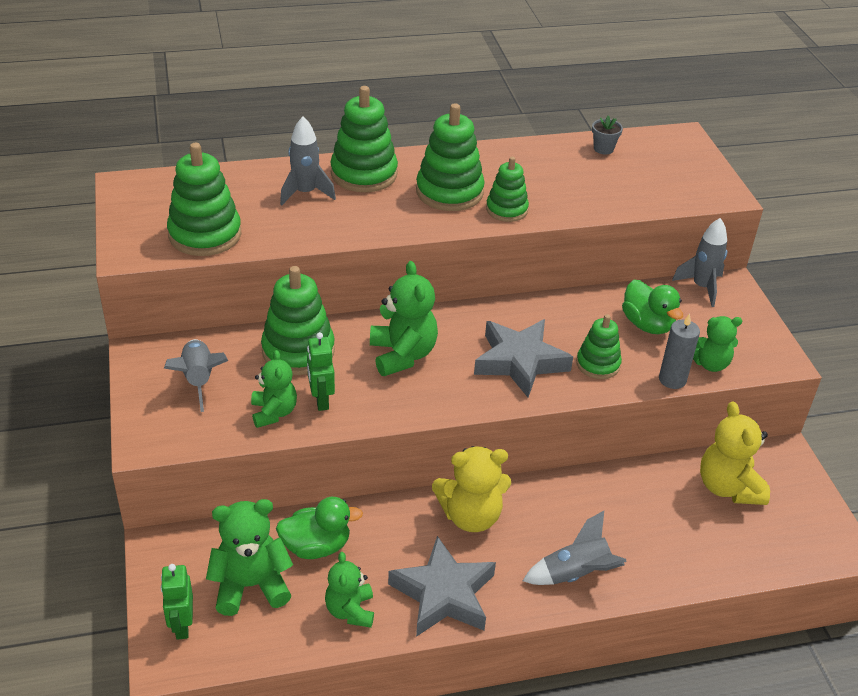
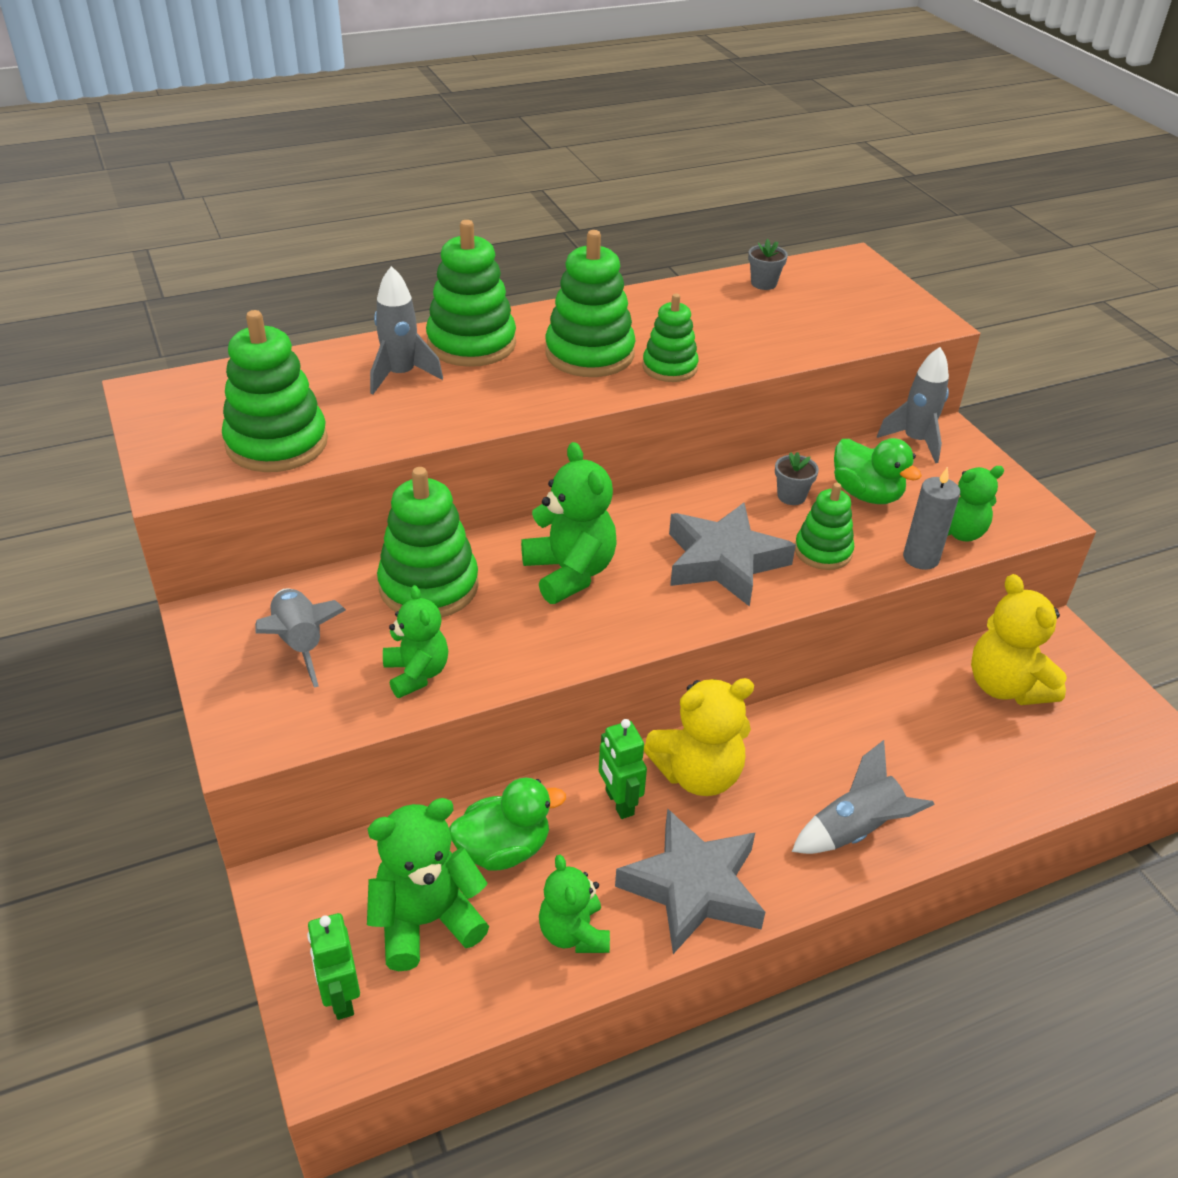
camera: 10 degrees left, 0 degrees up
green robot [307,332,335,411] -> green robot moved to [599,719,647,819]
none -> grey flower pot [775,452,819,505]

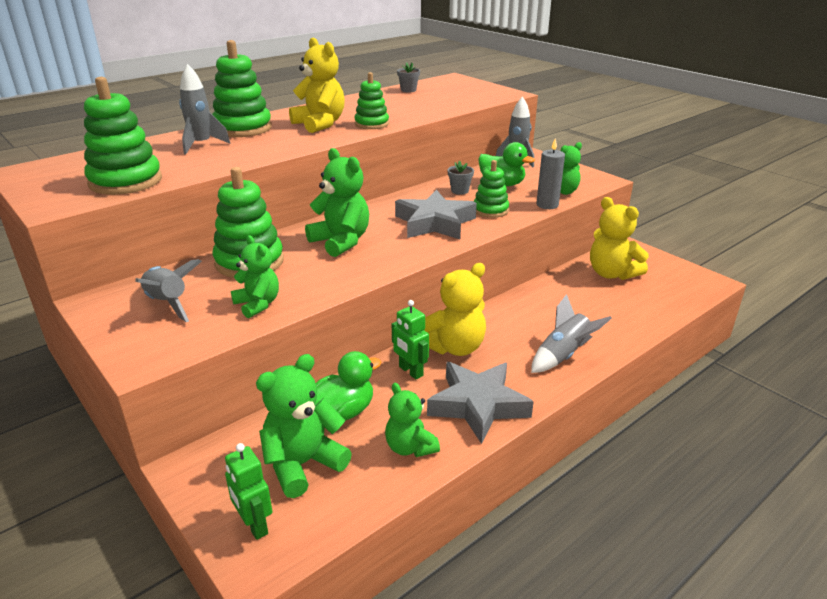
camera: 15 degrees left, 10 degrees down
green stacking toy [545,230,636,377] -> yellow teddy bear [289,37,345,133]

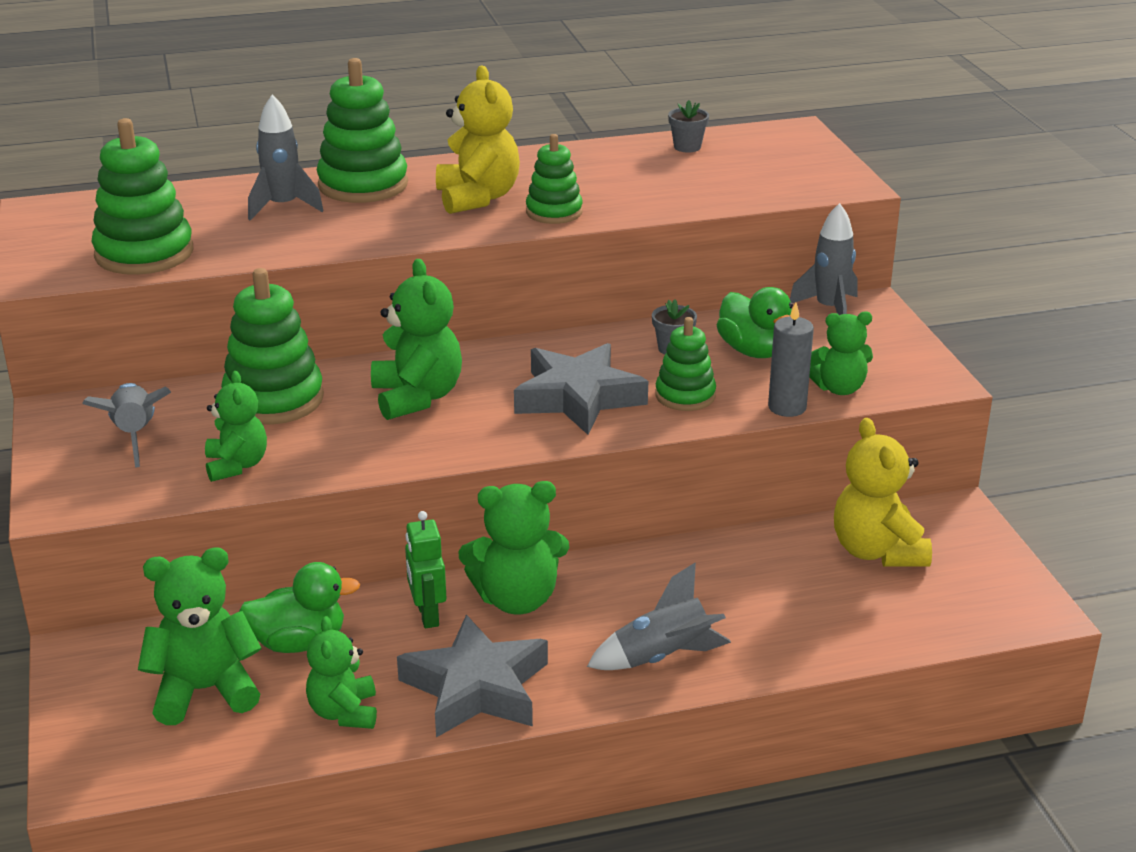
camera: 25 degrees right, 0 degrees up
green robot [225,443,273,540] -> none
yellow teddy bear [424,263,486,356] -> green teddy bear [458,481,569,614]

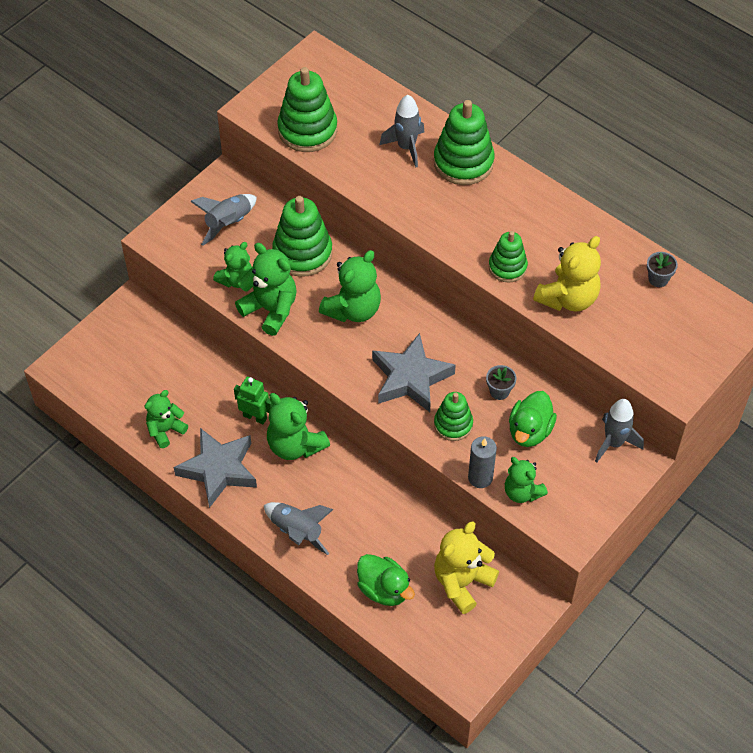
camera: 55 degrees right, 25 degrees up
green teddy bear [138,547,261,725] -> green teddy bear moved to [235,243,297,336]
green duck [239,562,360,653] -> green duck moved to [357,554,415,606]
green robot [405,511,446,628] -> green robot turned 75 degrees clockwise [234,377,273,424]
yellow teddy bear [436,66,520,214] -> yellow teddy bear moved to [533,236,601,312]

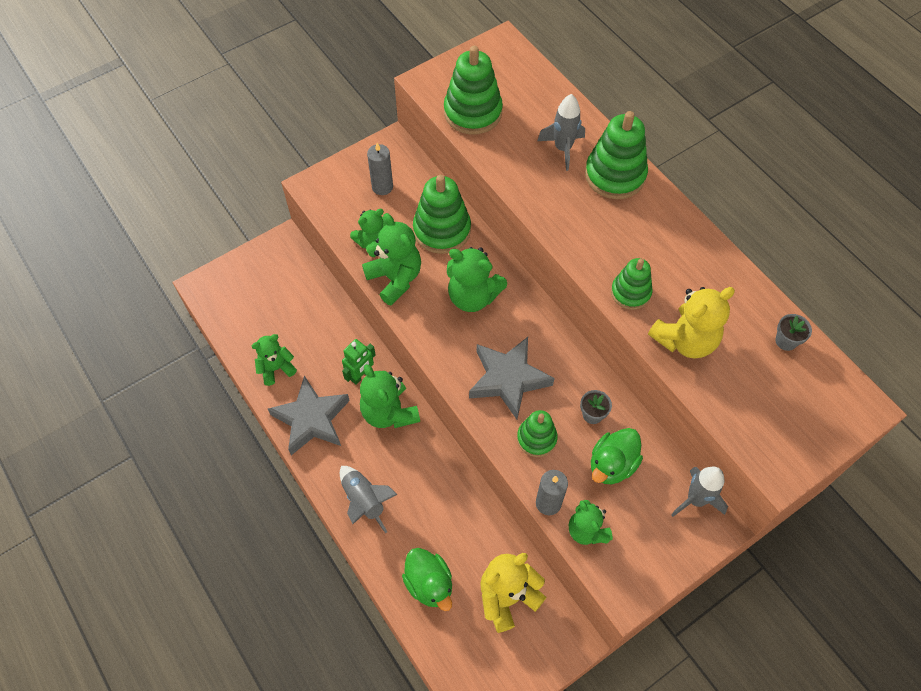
camera: 15 degrees right, 5 degrees up
grey rocket [190,194,257,246] -> grey candle [367,143,393,195]
green robot [234,377,273,424] -> green robot turned 90 degrees clockwise [342,339,376,385]
green teddy bear [319,250,381,322] -> green teddy bear turned 60 degrees clockwise [447,247,507,312]

